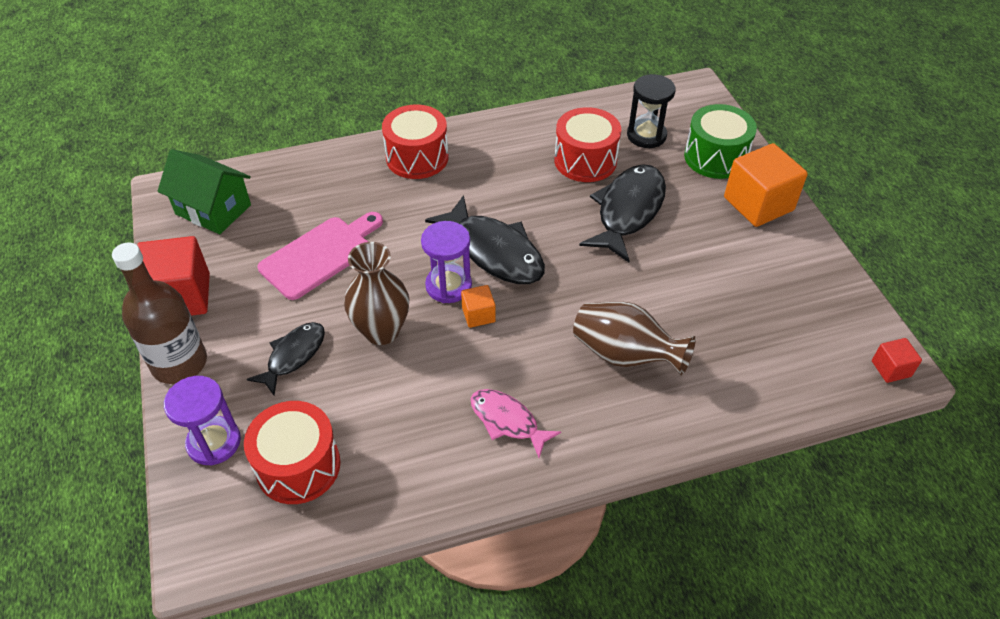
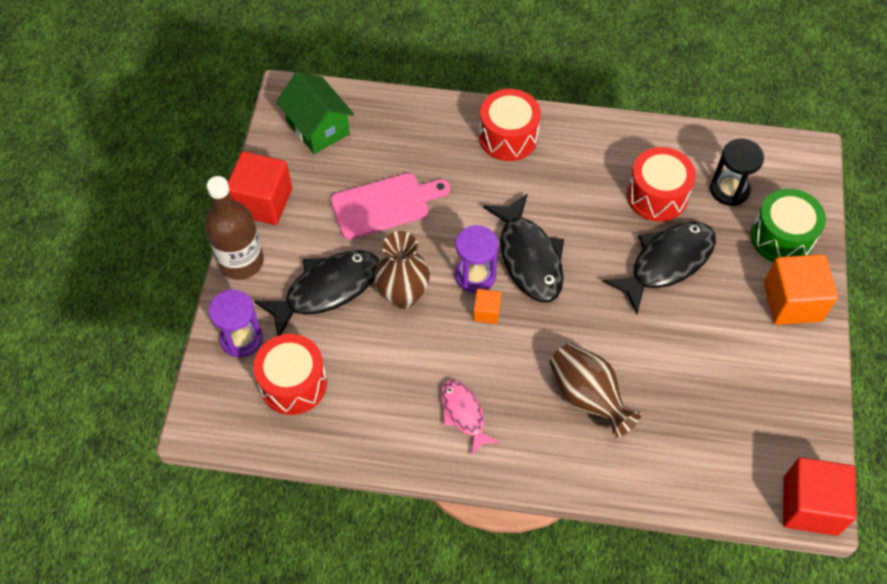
camera: 25 degrees right, 10 degrees up
black fish [247,322,325,395] -> black fish [254,250,379,336], size x1.67
red cube [872,338,922,383] -> red cube [783,457,857,536], size x2.05

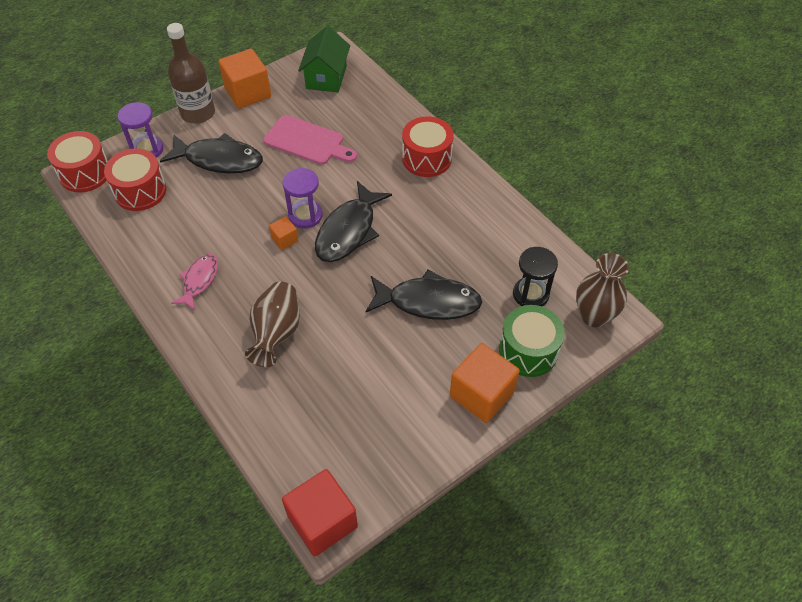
camera: 45 degrees right, 5 degrees down
red cube [228,151,292,225] -> orange cube [218,48,271,109]
brown vase [374,231,430,309] -> brown vase moved to [576,253,629,327]
red drum [627,147,696,222] -> red drum moved to [47,131,108,193]

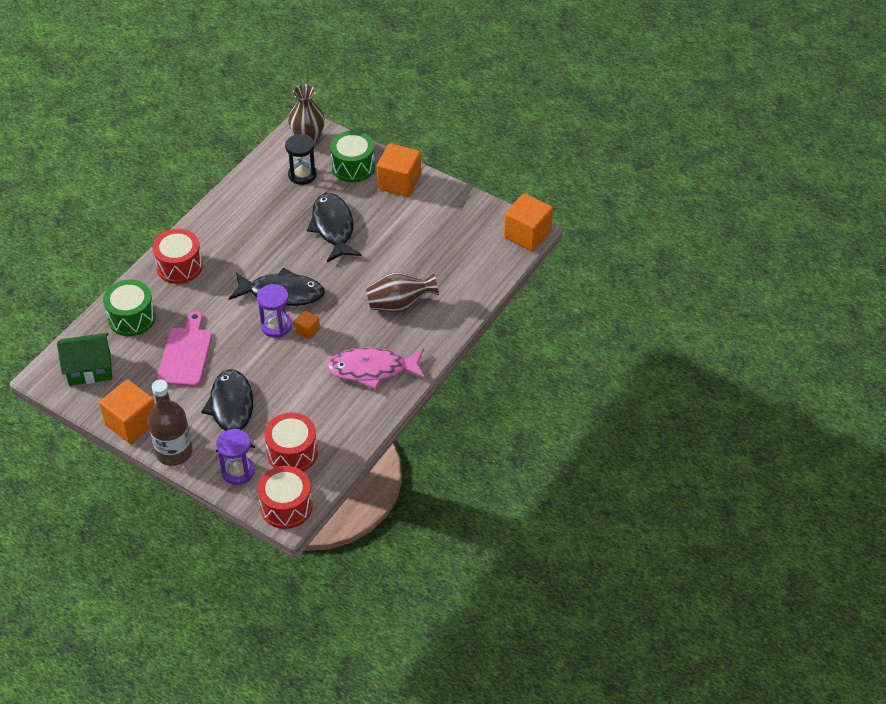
camera: 110 degrees left, 5 degrees down
pink fish [171,254,218,310] -> pink fish [327,347,425,390], size x1.67
red cube [282,469,358,556] -> orange cube [504,193,553,251]
none -> green drum [103,280,156,336]

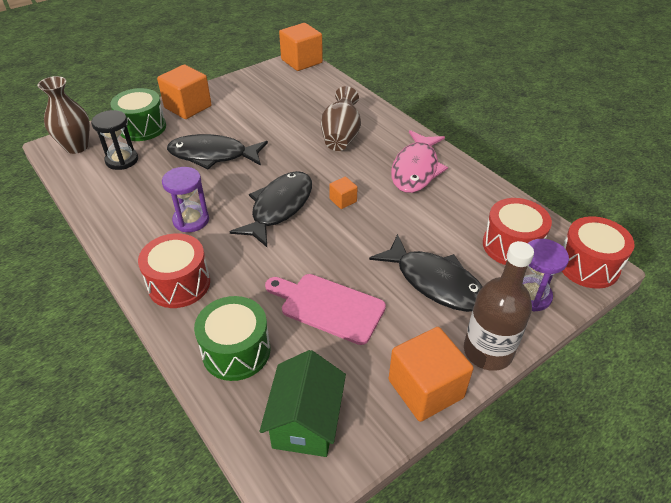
camera: 70 degrees left, 5 degrees down
black fish [201,369,255,452] -> black fish turned 150 degrees counterclockwise [369,234,483,312]
purple hourglass [257,284,292,338] -> purple hourglass moved to [162,167,209,232]

